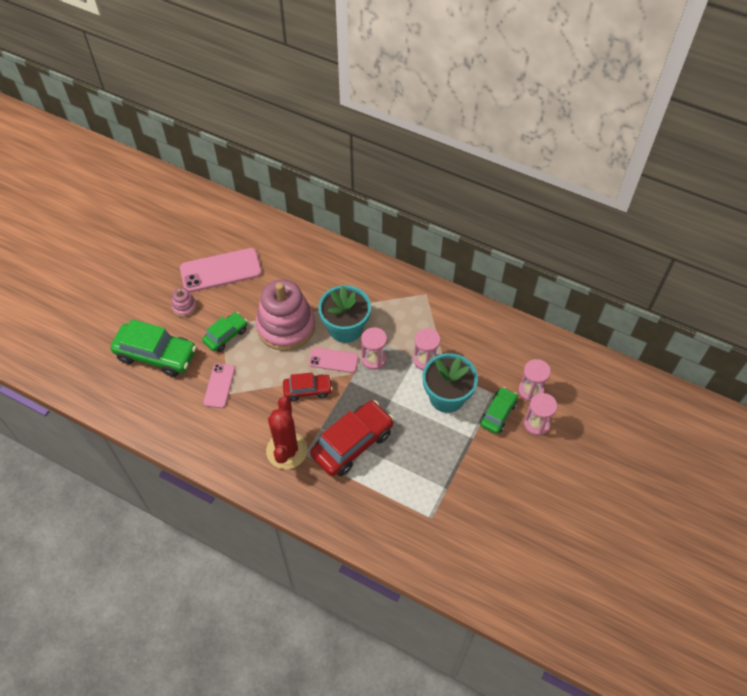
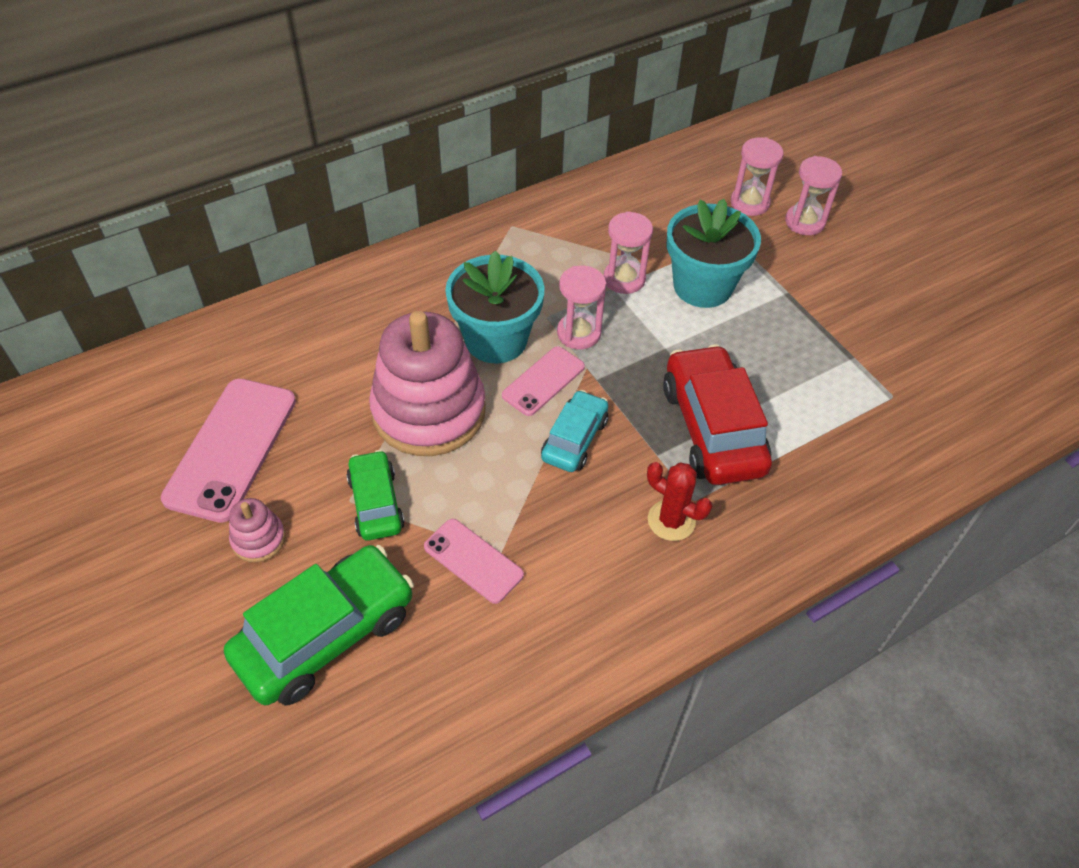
camera: 60 degrees left, 5 degrees down
red cactus [266,397,307,469] -> red cactus [647,462,712,541], size x0.61
red car [283,372,333,401] -> turquoise car [541,390,608,472]
green car [480,387,518,434] -> none

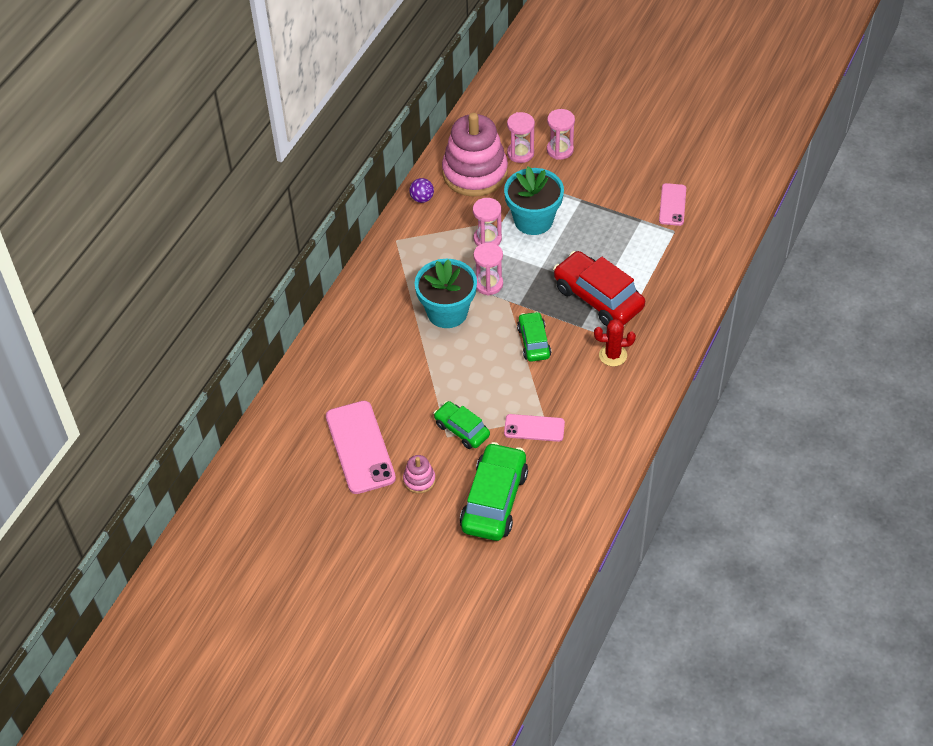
camera: 30 degrees left, 0 degrees up
pink stacking toy [369,311,486,456] -> pink stacking toy moved to [442,113,508,197]
pink phone [502,346,585,416] -> pink phone moved to [659,183,686,226]
turquoise car [541,390,608,472] -> green car [517,311,551,362]
none -> purple ball [409,178,434,203]

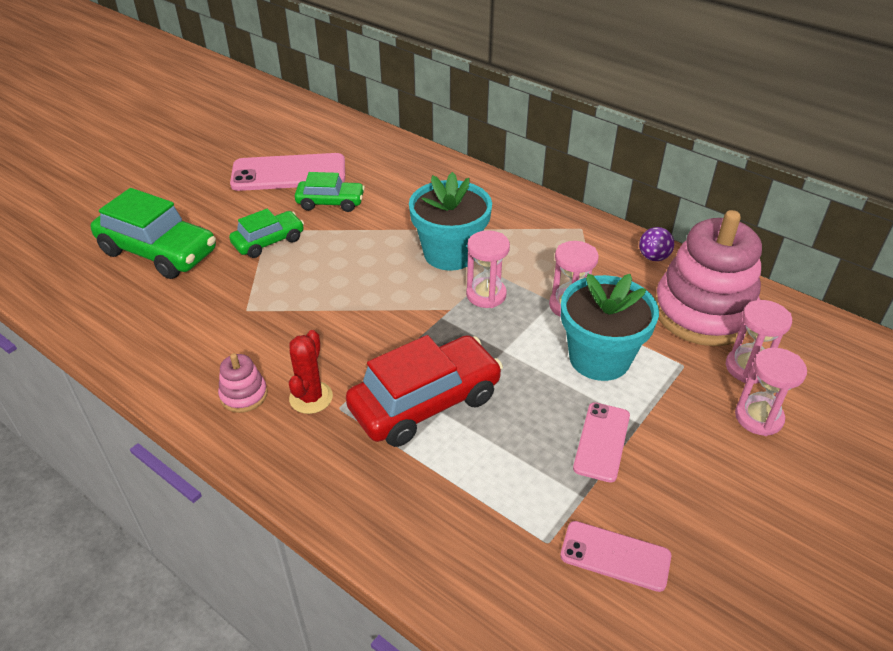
camera: 100 degrees right, 10 degrees down
pink stacking toy [403,455,436,494] -> pink stacking toy moved to [218,353,268,413]
pink phone [504,414,565,442] -> pink phone moved to [573,402,630,483]
green car [517,311,551,362] -> green car moved to [295,172,365,212]

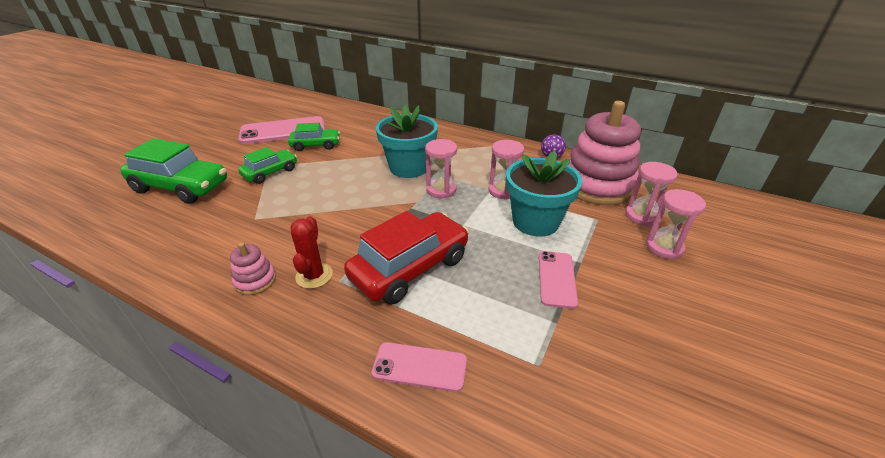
camera: 10 degrees left, 5 degrees down
pink phone [560,521,671,592] -> pink phone moved to [371,342,467,392]

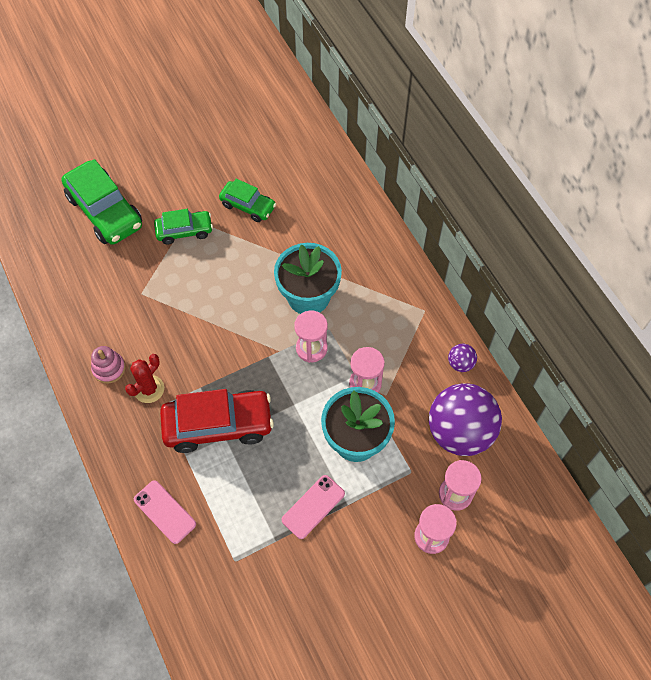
camera: 35 degrees right, 25 degrees up
pink phone [238,116,325,144] -> none
pink stacking toy [568,101,641,205] -> purple ball [429,383,502,456]

